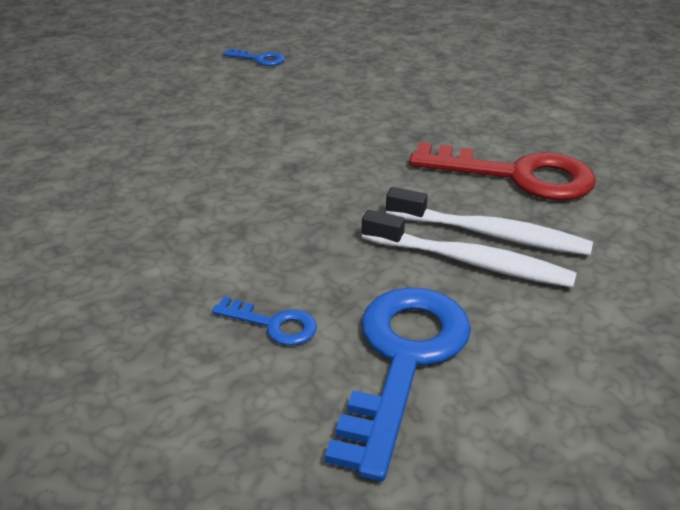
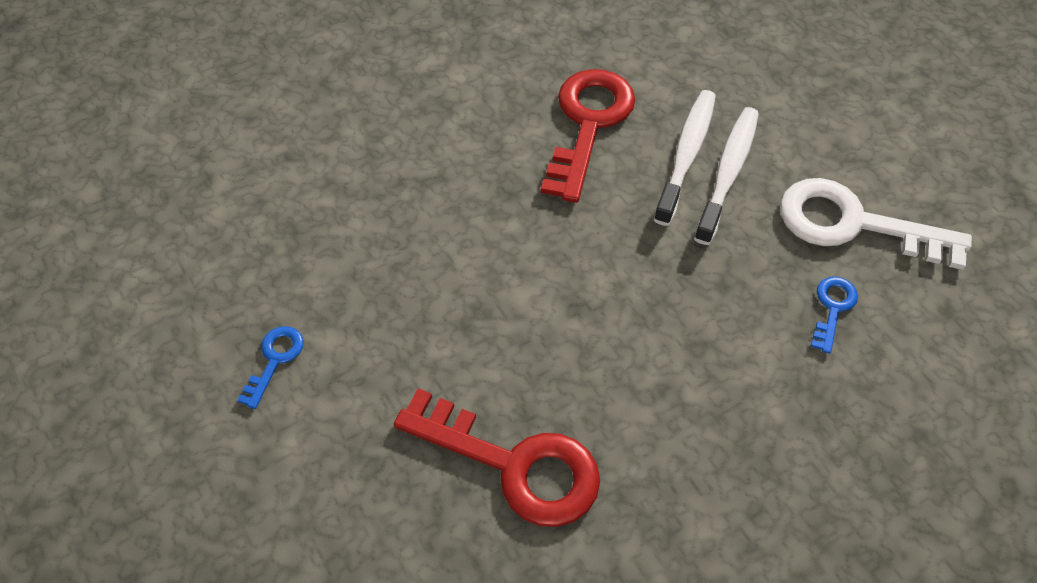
camera: 90 degrees left, 20 degrees up
blue key [325,287,471,482] -> white key [780,178,972,270]
none -> red key [394,388,600,527]

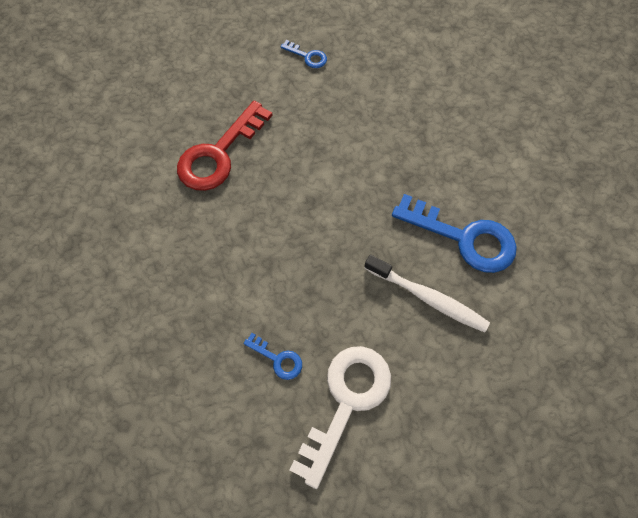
camera: 100 degrees right, 10 degrees up
red key [541,69,635,203] -> blue key [392,194,517,273]
white toothbrush [694,107,759,245] -> none

